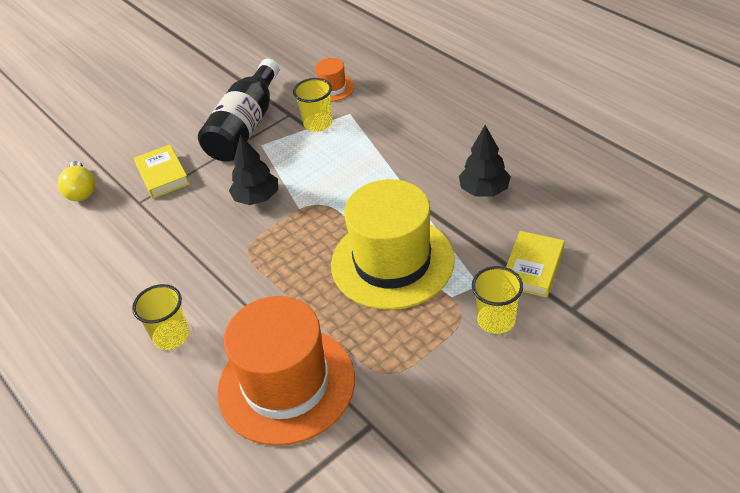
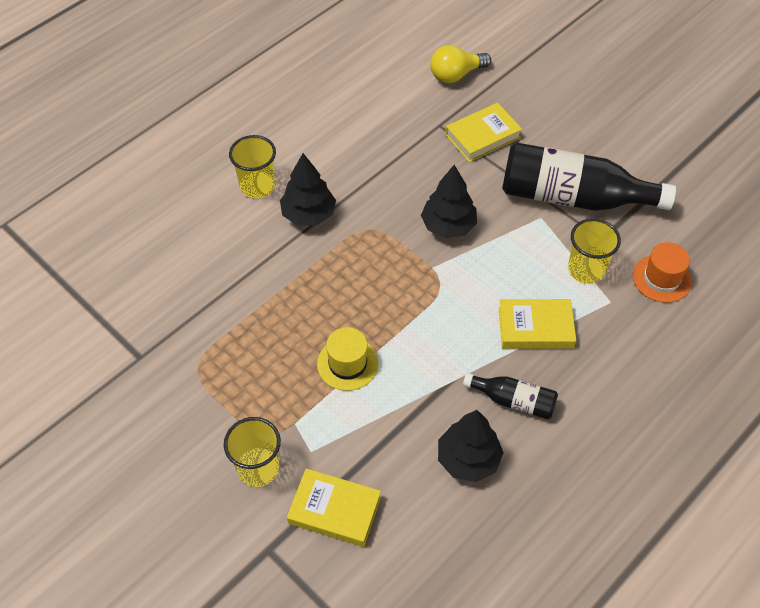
camera: 80 degrees right, 10 degrees up
orange hat [217,296,355,446] -> none
yellow hat [331,179,455,310] -> yellow hat [317,327,379,391], size x0.44
none -> black tree [280,153,336,225]
none -> black bottle [463,373,558,419]
none -> yellow book [498,299,576,349]

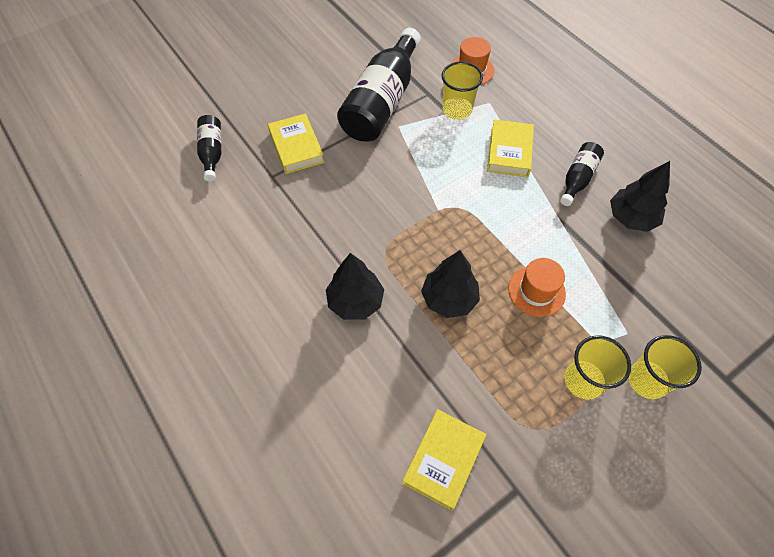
camera: 80 degrees left, 5 degrees up
yellow cup [229,135,276,198] -> yellow cup moved to [564,335,631,400]
yellow book [287,468,381,547] -> yellow book moved to [402,409,486,511]
yellow hat [317,327,379,391] -> orange hat [508,258,566,317]
black tree [421,165,477,238] -> black tree moved to [421,250,480,318]
yellow light bulb [430,45,491,83] -> black bottle [197,115,222,182]

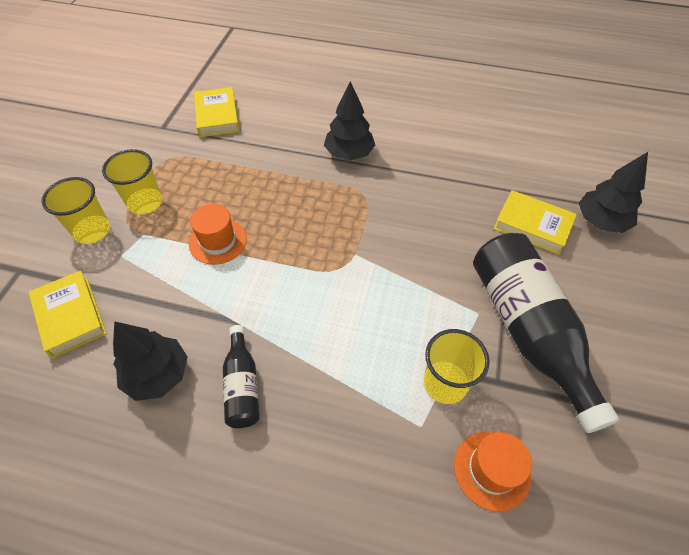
camera: 140 degrees right, 5 degrees down
black bottle [197,115,222,182] -> none
black tree [421,250,480,318] -> black tree moved to [579,152,648,233]
yellow book [487,119,534,177] -> yellow book moved to [29,270,107,358]

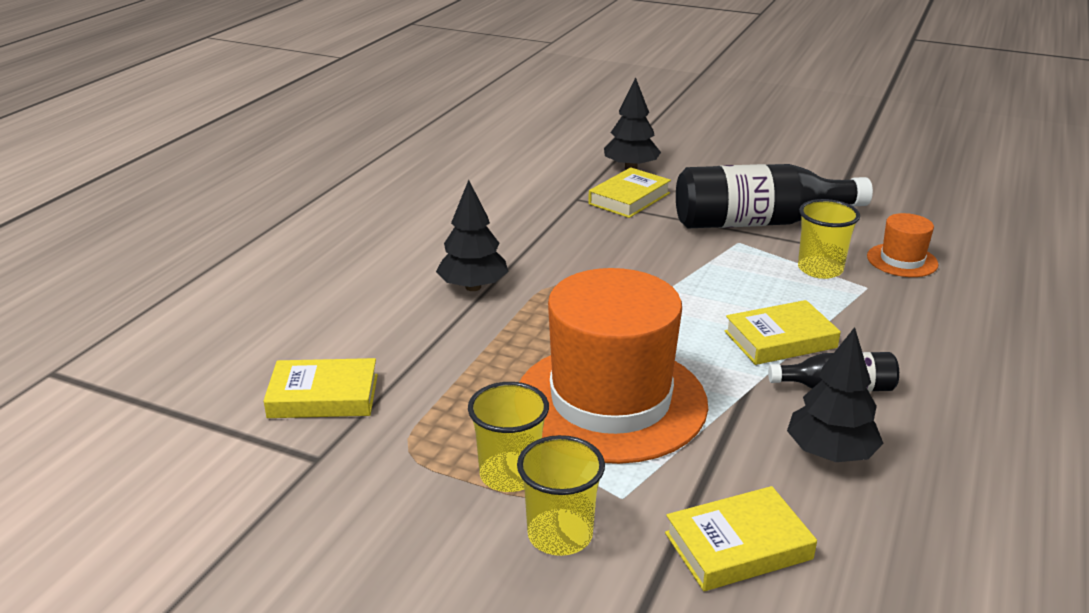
camera: 80 degrees left, 25 degrees down
orange hat [189,204,247,265] -> orange hat [520,268,708,464], size x2.26
none -> yellow book [725,300,841,365]

